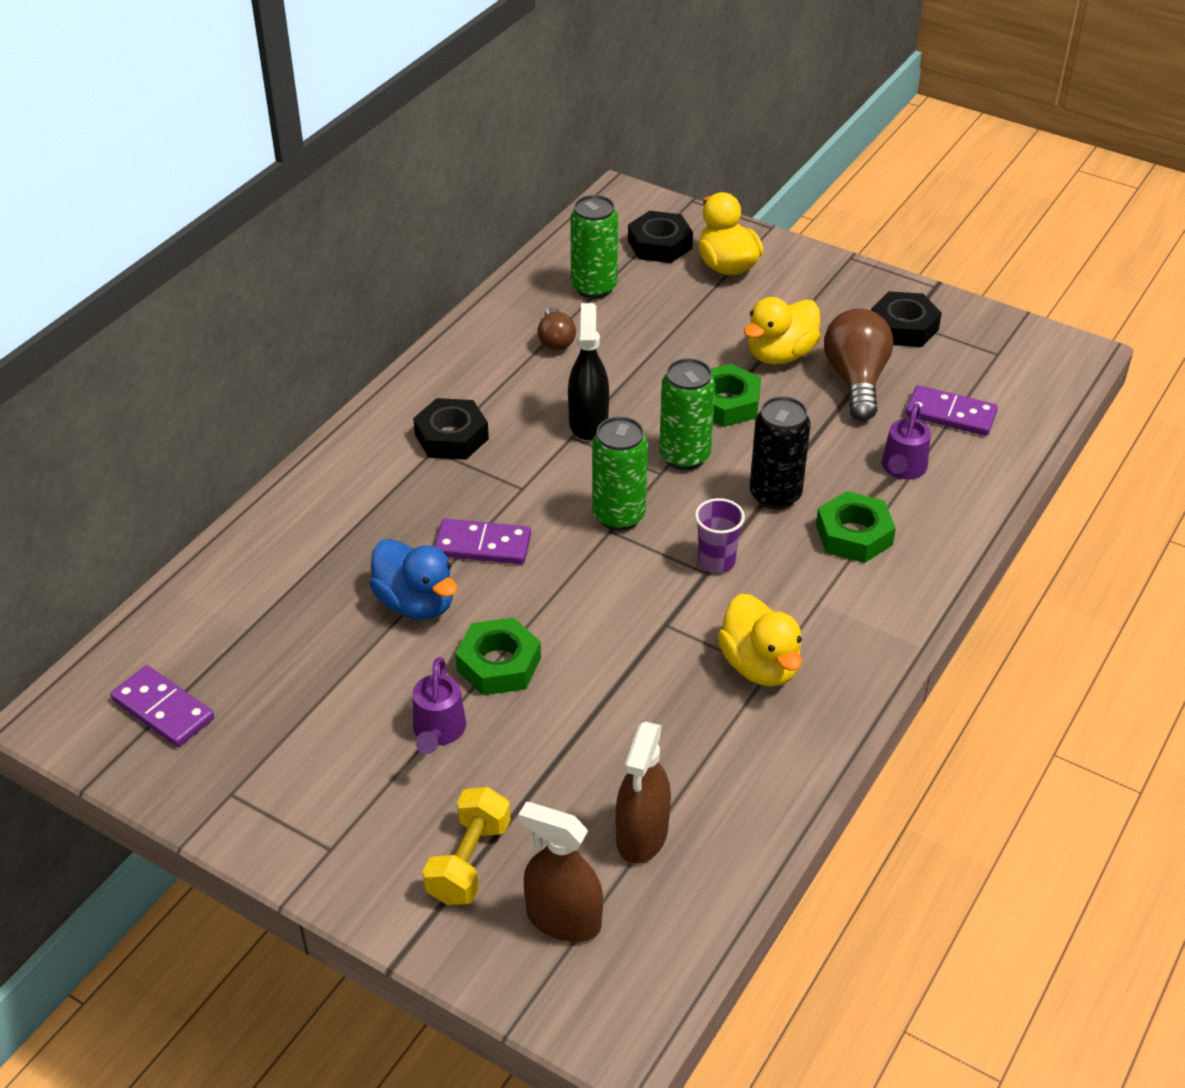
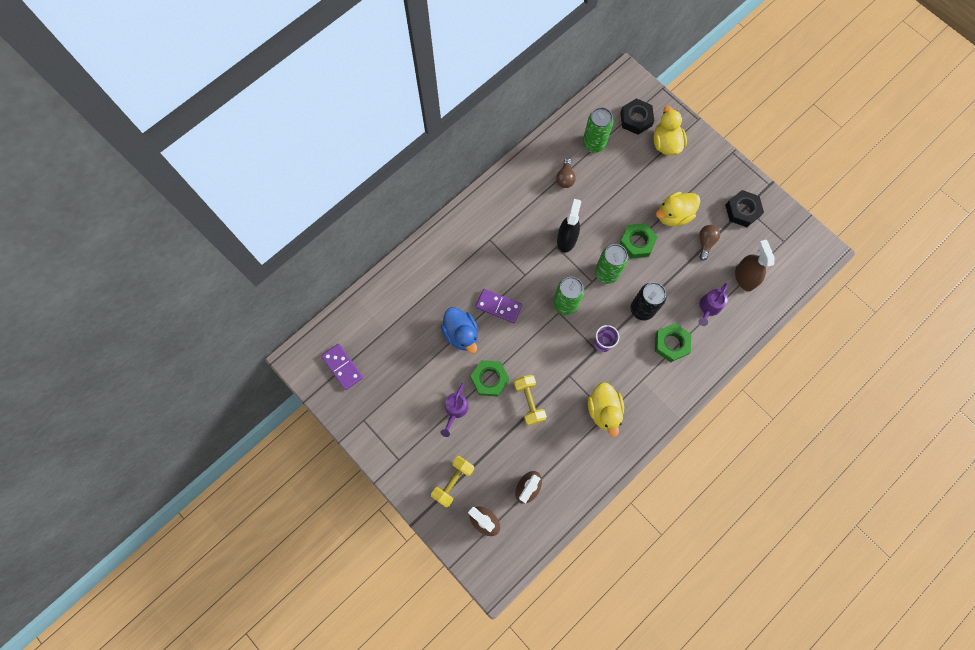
camera: 15 degrees right, 30 degrees up
black nut [413,398,489,460] -> none
brown light bulb [824,309,893,421] -> brown light bulb [699,225,720,261], size x0.57
purple domino [906,385,998,436] -> brown spray bottle [735,240,775,291]
none -> yellow dumbbell [514,375,547,426]

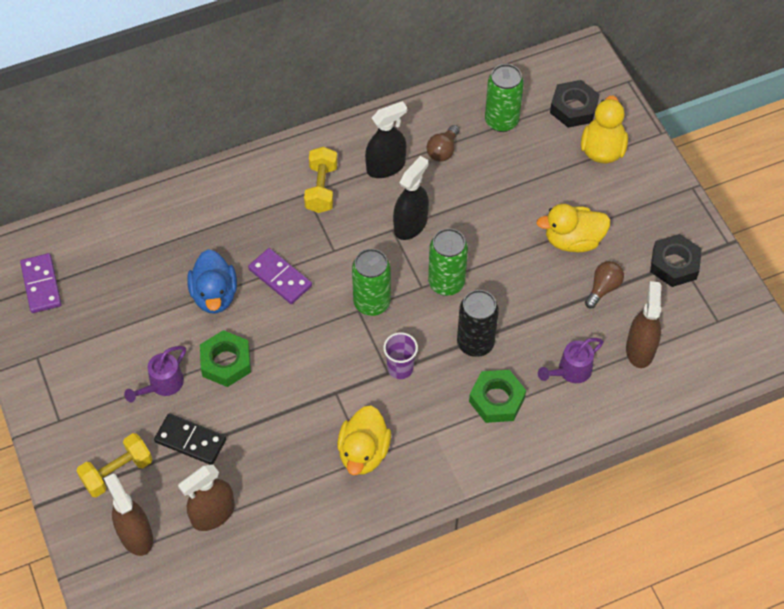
camera: 20 degrees right, 15 degrees down
yellow dumbbell [514,375,547,426] -> yellow dumbbell moved to [304,146,337,213]
green nut [619,223,657,258] -> none
none -> black domino [154,413,226,465]
none -> black spray bottle [365,101,407,178]

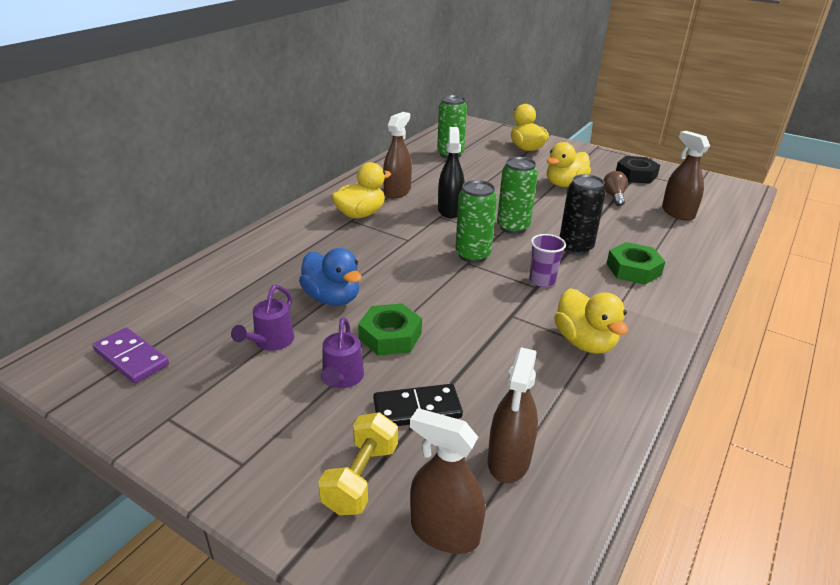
camera: 35 degrees left, 25 degrees down
purple domino [248,248,312,304] -> none
yellow dumbbell [304,146,337,213] -> yellow duck [331,162,391,218]
black spray bottle [365,101,407,178] -> brown spray bottle [383,112,412,198]
brown light bulb [427,125,460,162] -> none
purple watering can [538,338,604,383] -> purple watering can moved to [231,285,294,351]
black nut [550,80,600,128] -> none

